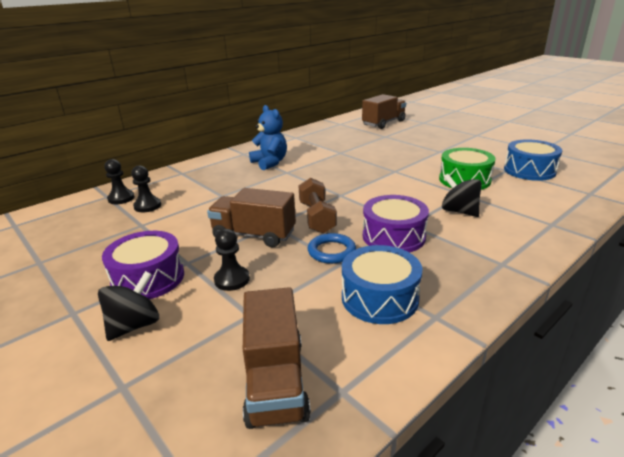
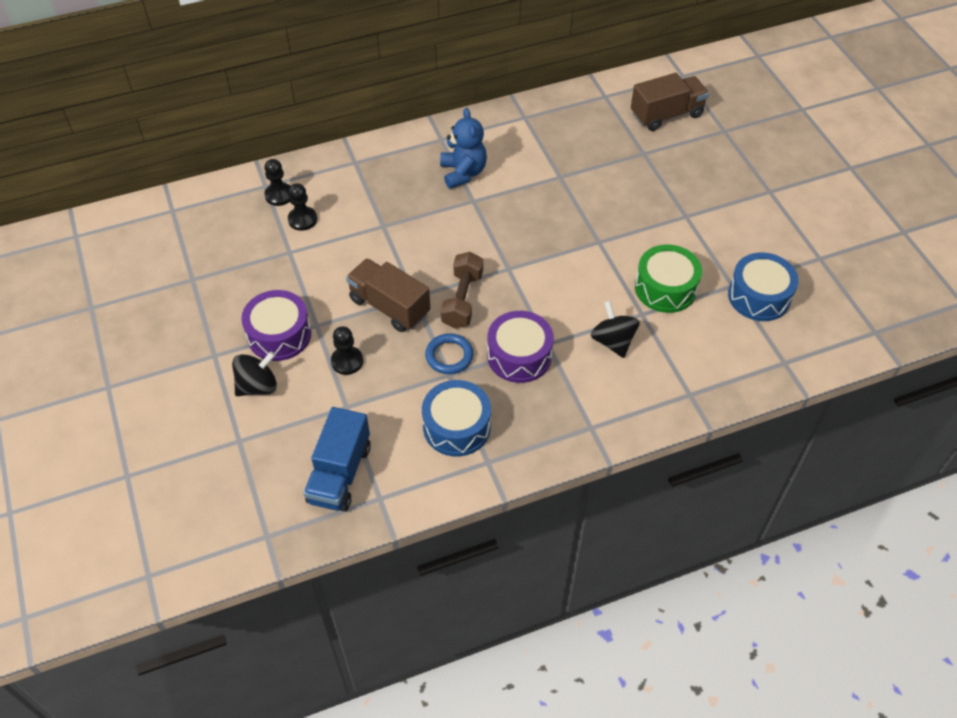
camera: 20 degrees right, 25 degrees up
brown truck [243,287,311,429] -> blue truck [303,407,371,512]

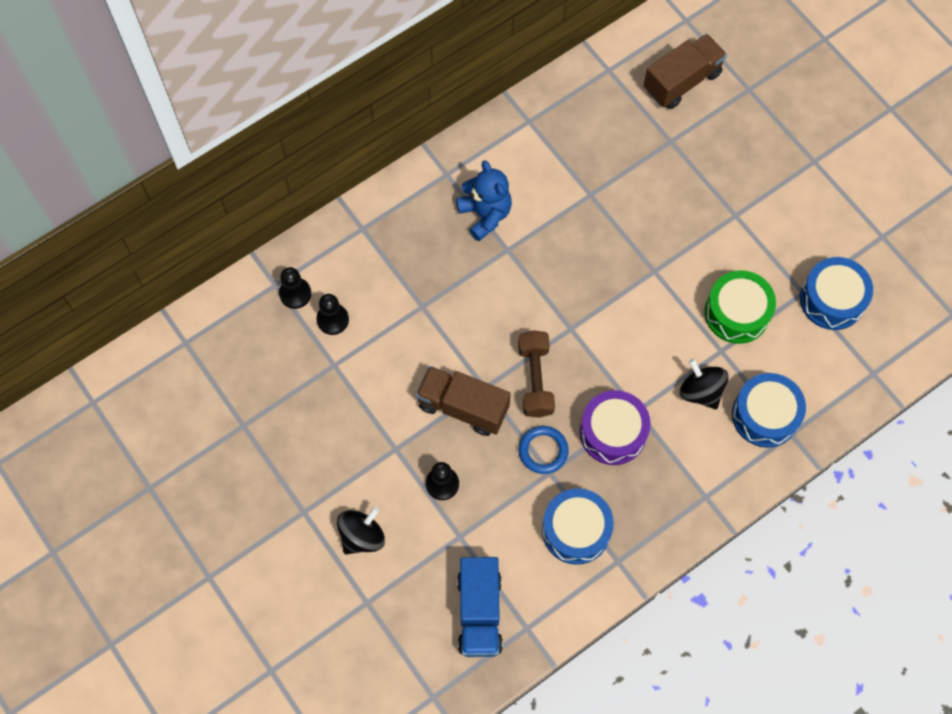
camera: 15 degrees left, 15 degrees up
purple drum [241,290,311,361] -> none
none -> blue drum [732,373,806,448]

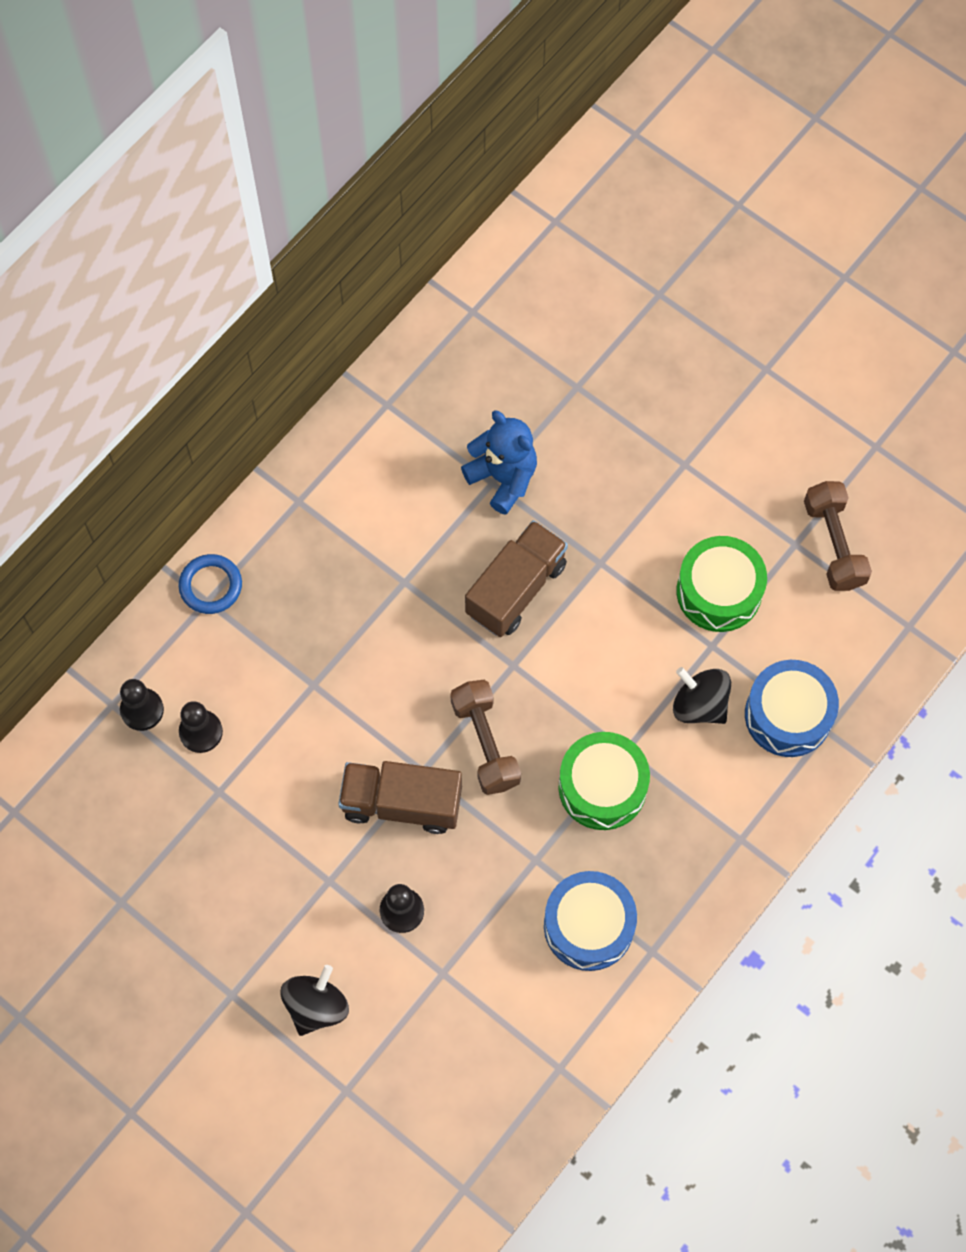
camera: 15 degrees left, 0 degrees up
blue teddy bear [456,160,512,241] -> blue teddy bear moved to [461,410,537,515]
blue truck [457,557,503,657] -> none
blue ring [519,426,569,474] -> blue ring moved to [179,554,242,614]
purple drum [580,390,651,465] -> green drum [559,732,650,830]
brown truck [644,34,727,109] -> brown truck moved to [465,520,568,637]
blue drum [800,257,873,330] -> brown dumbbell [804,481,872,591]

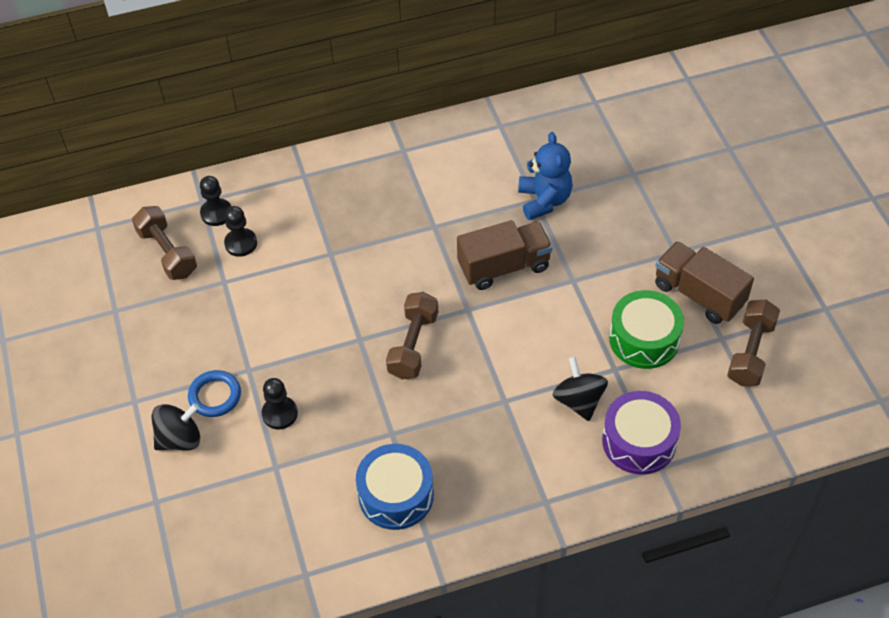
camera: 35 degrees right, 15 degrees down
blue ring [179,554,242,614] -> blue ring moved to [188,370,241,417]
brown truck [338,761,462,834] -> brown truck moved to [655,241,754,324]
green drum [559,732,650,830] -> none
blue drum [745,660,839,757] -> purple drum [602,391,681,475]
none -> brown dumbbell [132,206,197,280]

